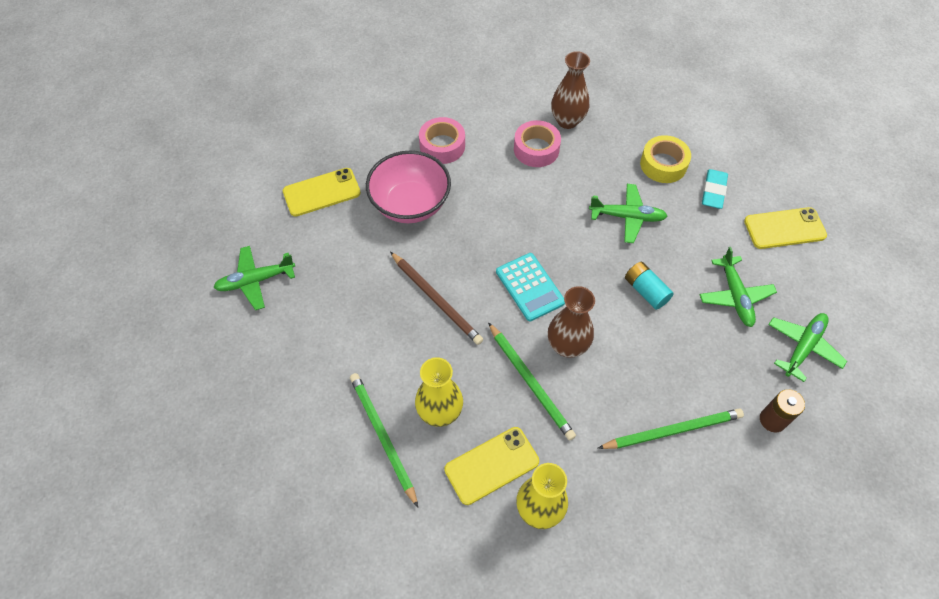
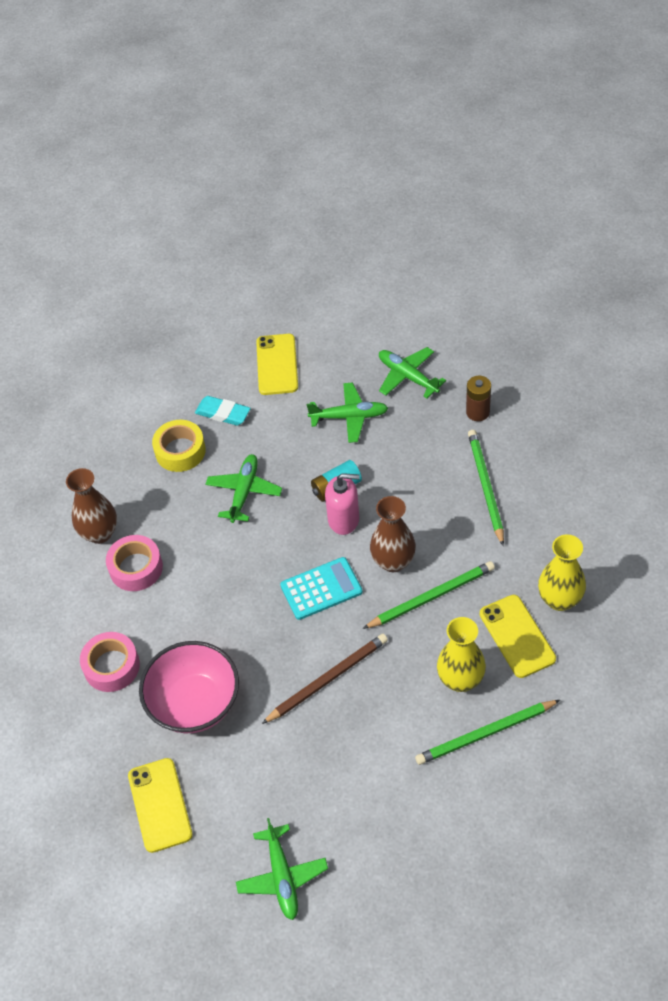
camera: 80 degrees left, 5 degrees down
none -> pink soap dispenser [325,473,360,535]

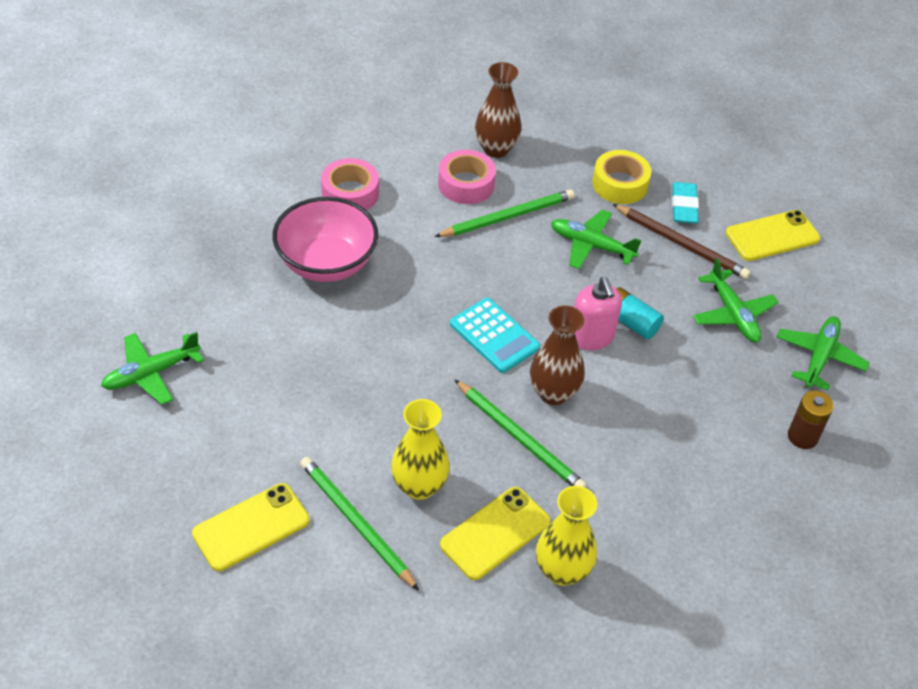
camera: 65 degrees right, 5 degrees down
yellow phone [128,758,193,853] -> yellow phone moved to [192,483,310,571]
green plane [205,454,282,523] -> green plane turned 150 degrees counterclockwise [551,210,641,269]
brown pencil [262,634,388,724] -> brown pencil moved to [613,204,751,279]
green pencil [468,430,504,546] -> green pencil moved to [434,189,575,237]

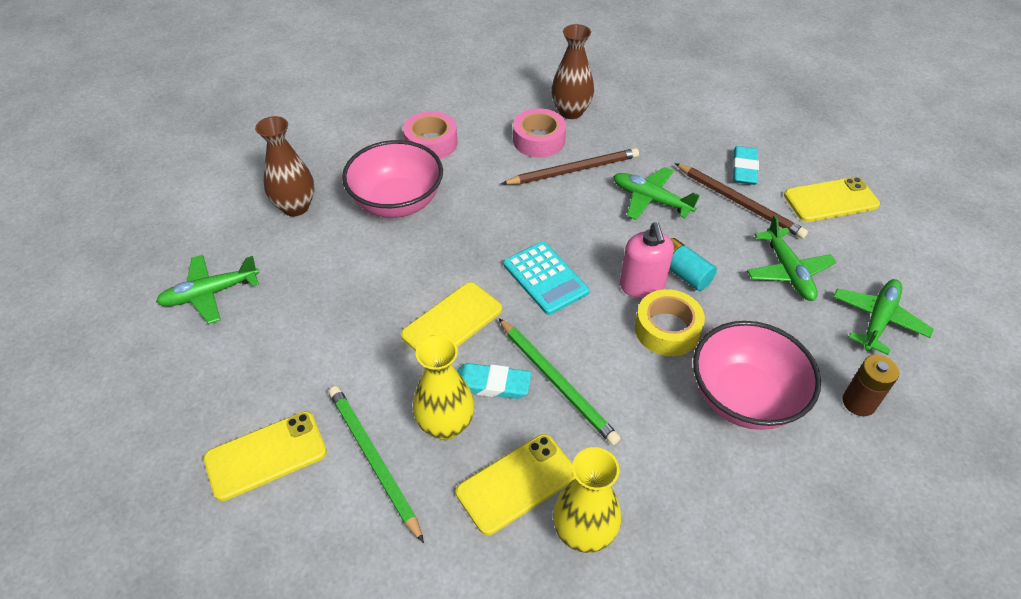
camera: 10 degrees right, 0 degrees up
green pencil [434,189,575,237] -> brown pencil [501,148,639,185]
brown vase [530,306,585,405] -> brown vase moved to [255,116,315,216]
yellow tape [592,150,651,204] -> yellow tape moved to [635,289,705,356]
none -> yellow phone [401,282,502,351]
none -> turquoise eraser [457,363,531,399]
none -> pink bowl [693,321,821,430]

